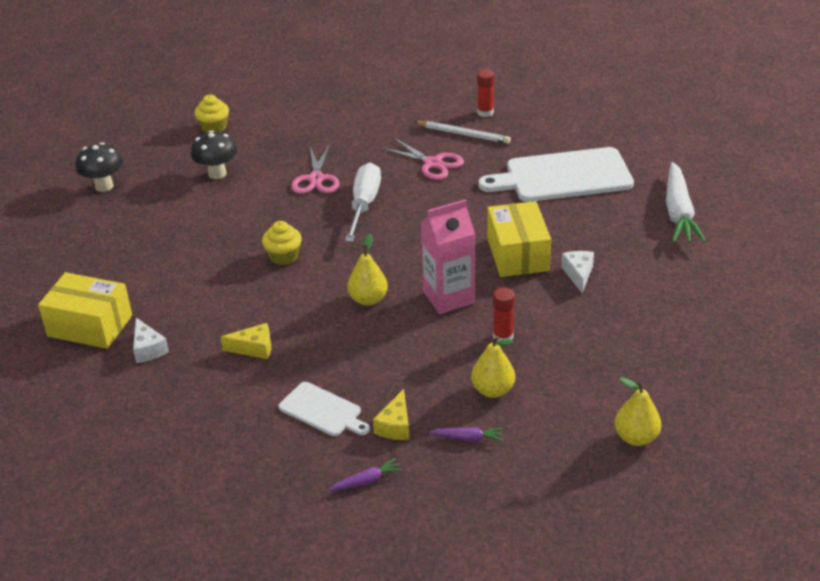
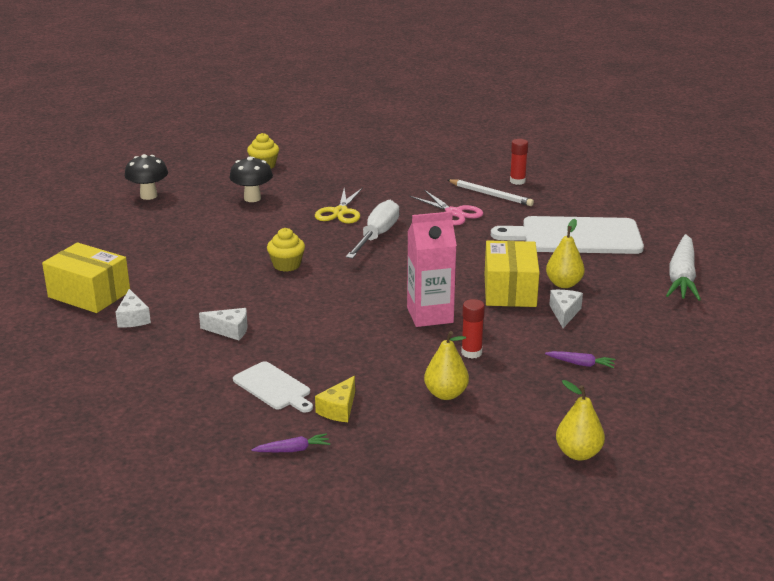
camera: 10 degrees right, 10 degrees down
yellow cheese [221,323,271,359] -> white cheese [199,308,248,340]
pink scissors [291,144,340,194] -> yellow scissors [315,188,363,224]
yellow pear [347,234,388,306] -> yellow pear moved to [546,219,585,288]
purple carrot [429,427,503,442] -> purple carrot moved to [545,351,616,368]

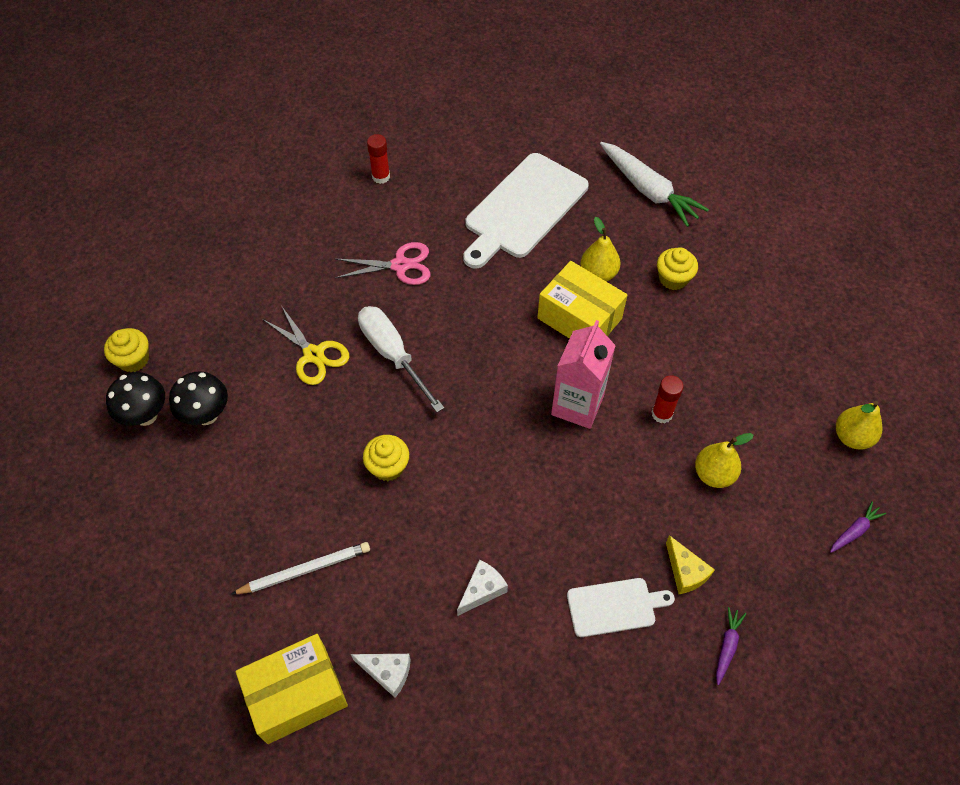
camera: 55 degrees left, 30 degrees up
black mushroom [125,154,168,200] -> black mushroom moved to [106,372,165,426]
white pencil [448,179,534,206] -> white pencil moved to [231,542,370,595]
purple carrot [545,351,616,368] -> purple carrot moved to [830,501,886,553]
white cheese [549,290,583,328] -> none
none -> yellow cupcake [657,247,698,290]

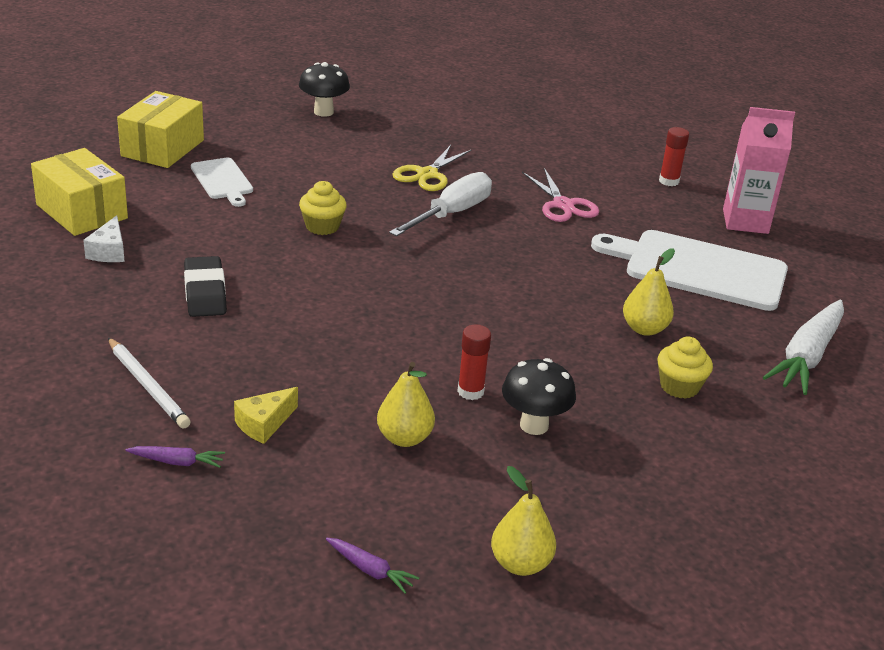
camera: 70 degrees right, 25 degrees down
yellow cupcake [104,328,149,372] -> none
black mushroom [169,371,228,425] -> black mushroom moved to [502,358,576,435]
white pencil [231,542,370,595] -> white pencil moved to [108,338,190,429]
white cheese [457,560,508,616] -> black eraser [184,256,227,317]
yellow box [537,261,627,339] -> yellow box moved to [117,91,204,168]
pink carton [551,320,616,429] -> pink carton moved to [723,107,795,234]
white cutting board [567,578,675,637] -> white cutting board moved to [191,158,253,207]

